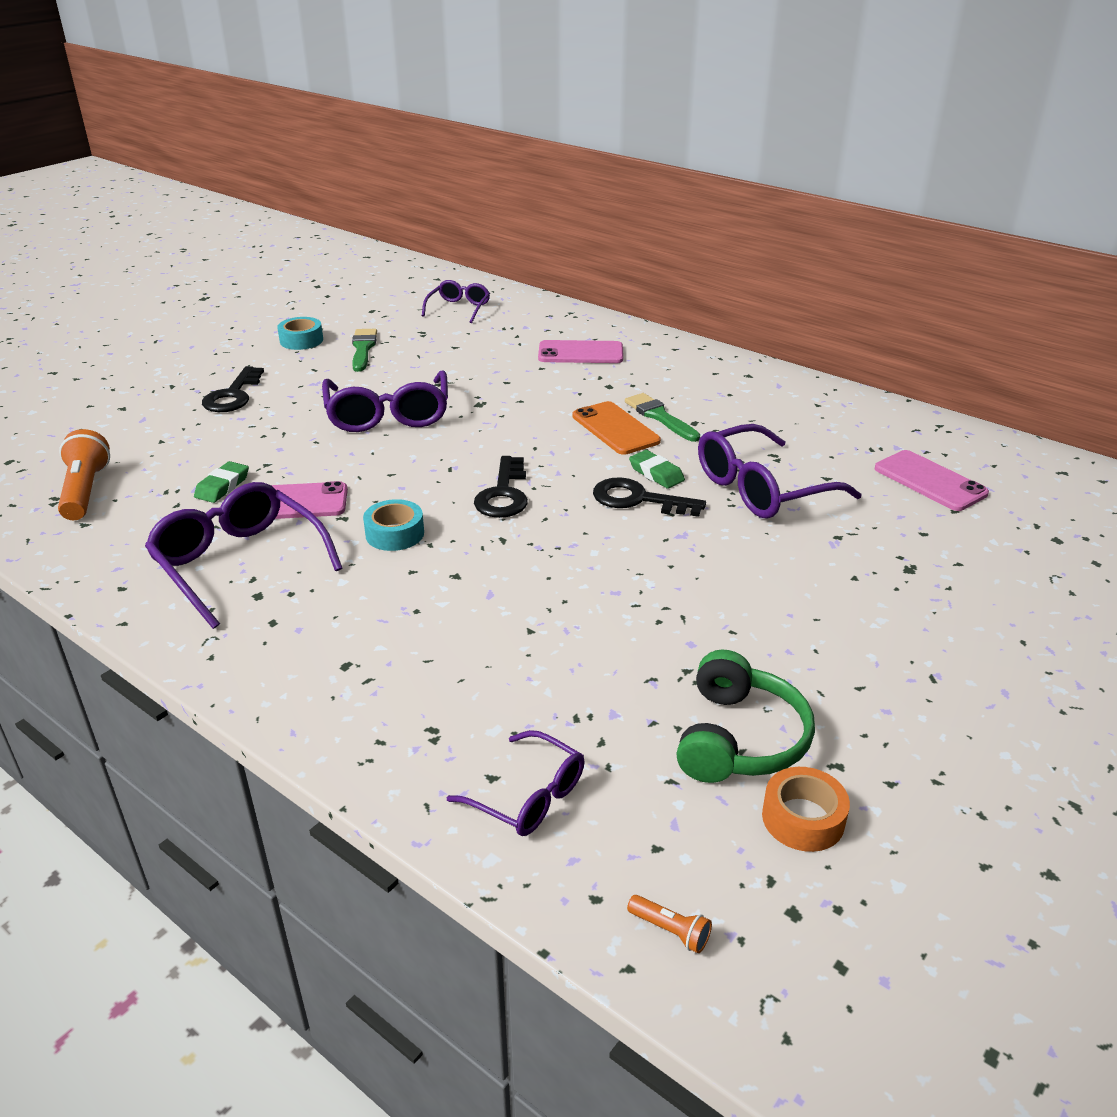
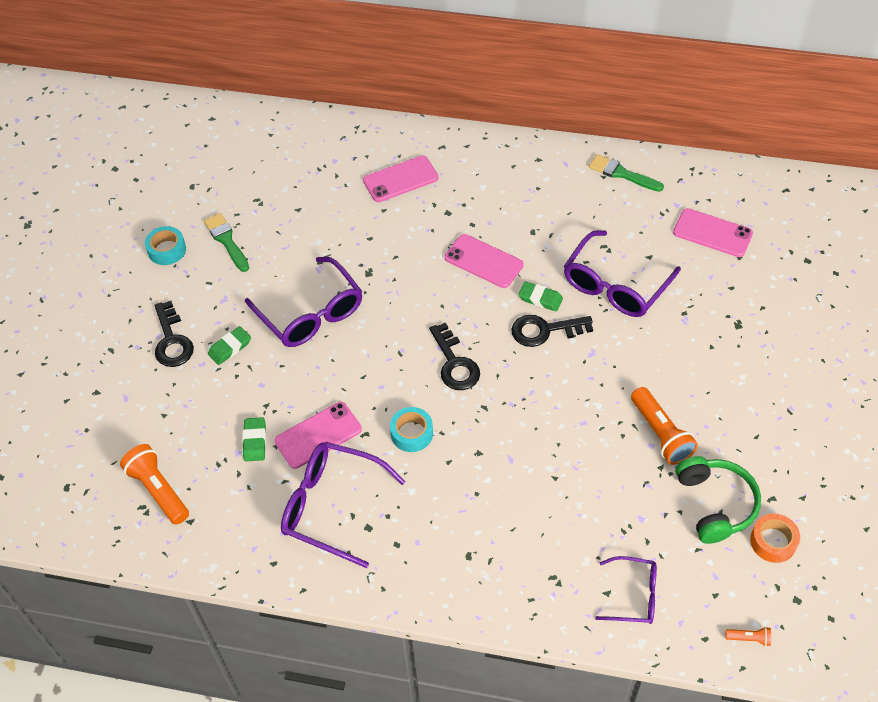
camera: 25 degrees left, 20 degrees up
purple glasses [422,280,490,323] -> none
orange phone [572,401,661,455] -> pink phone [445,234,524,288]
green brush [625,393,700,442] -> green brush moved to [589,154,664,192]
none -> green eraser [208,326,251,365]
none -> orange flashlight [631,387,698,465]

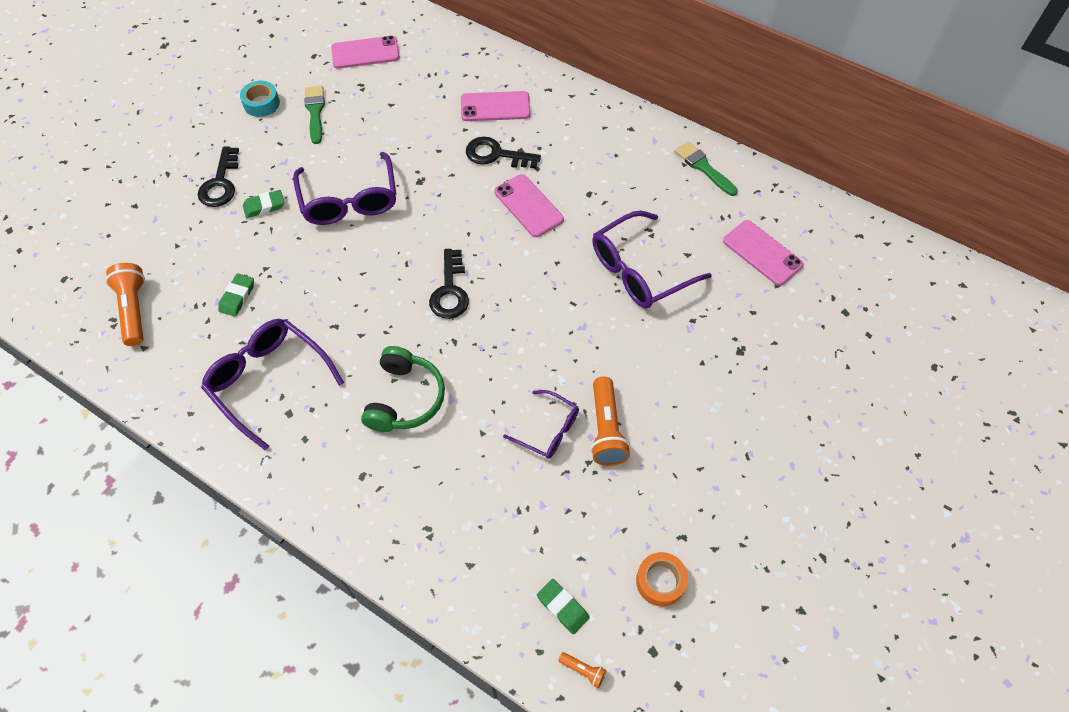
camera: 20 degrees right, 5 degrees up
pink phone [274,402,362,469] -> pink phone moved to [331,36,400,69]
turquoise tape [390,407,433,452] -> none
black key [511,315,593,347] -> black key moved to [466,137,541,169]
green eraser [518,282,563,312] -> green eraser moved to [537,579,589,634]
purple glasses [595,556,657,624] -> purple glasses moved to [503,390,579,459]
green headphones [675,456,761,544] -> green headphones moved to [361,346,445,432]

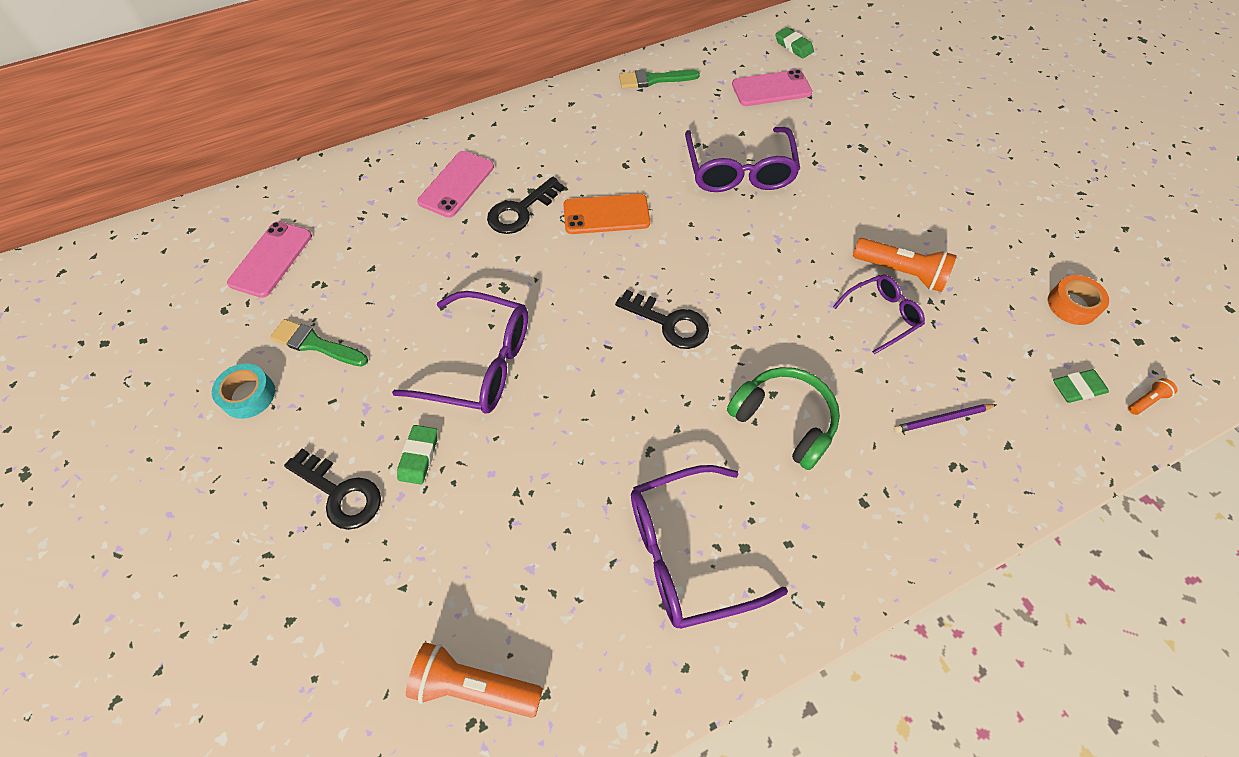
camera: 60 degrees left, 0 degrees up
green eraser [218,273,254,317] -> green eraser moved to [775,27,814,59]
pink phone [494,174,564,237] -> orange phone [563,194,650,234]
none -> purple pencil [894,404,996,433]

